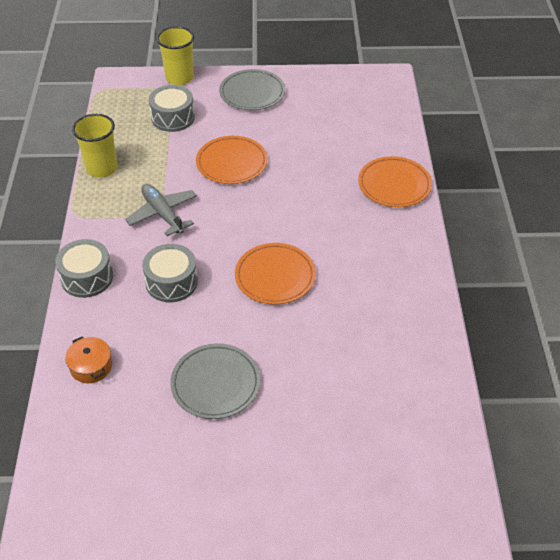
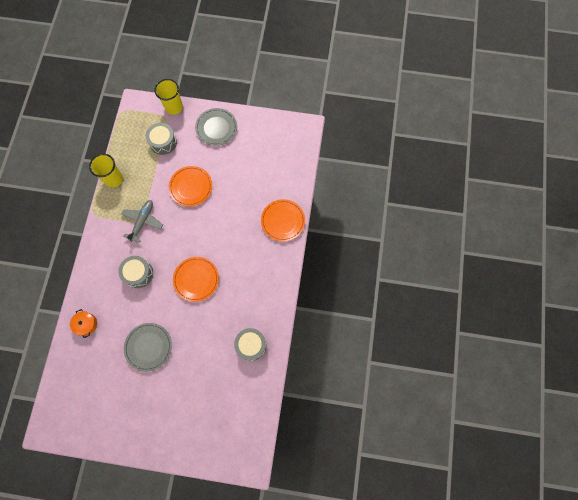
camera: 10 degrees right, 25 degrees up
grey drum [55,239,113,298] -> grey drum moved to [234,328,266,361]
grey plane [125,184,197,236] -> grey plane turned 45 degrees clockwise [121,200,163,243]

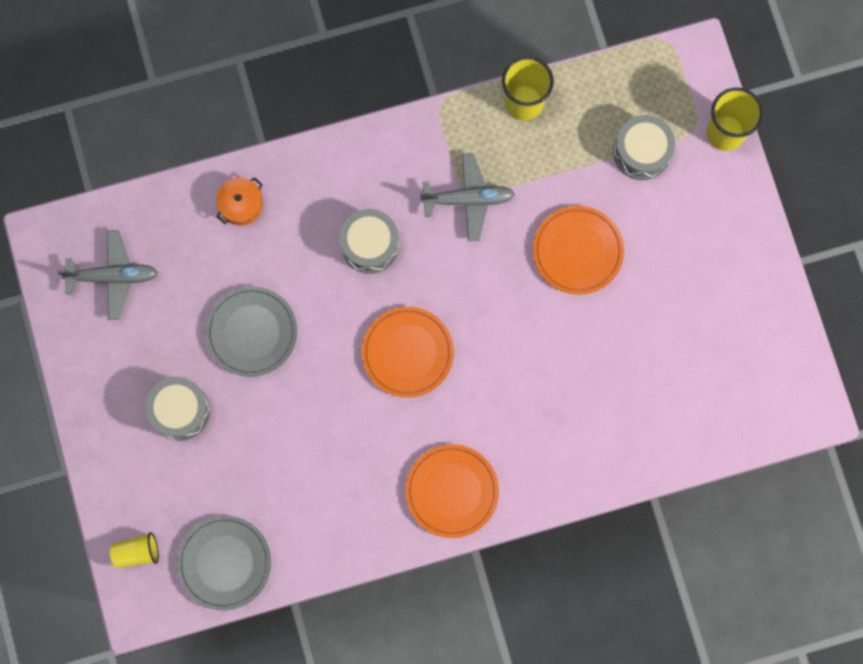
camera: 65 degrees right, 5 degrees up
grey plate [195,108,237,146] -> grey plate moved to [177,515,271,611]
grey drum [234,328,266,361] -> grey drum moved to [146,377,210,441]
orange plate [261,199,305,242] -> orange plate moved to [406,444,499,538]
none -> grey plane [58,230,158,320]
none -> yellow cup [110,532,159,568]

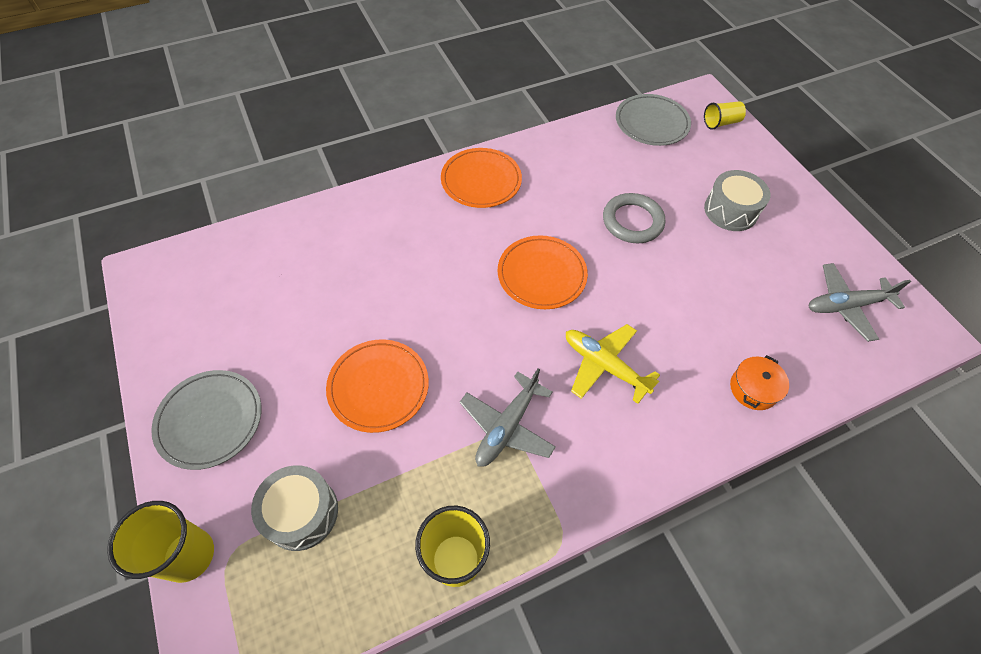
camera: 170 degrees right, 20 degrees down
grey plate [205,286,297,377] -> grey plate moved to [151,370,261,470]
grey drum [339,209,399,274] -> yellow plane [566,324,660,404]
grey plane [420,153,515,242] -> grey plane turned 45 degrees counterclockwise [460,369,556,467]
none -> grey ring [603,193,665,243]

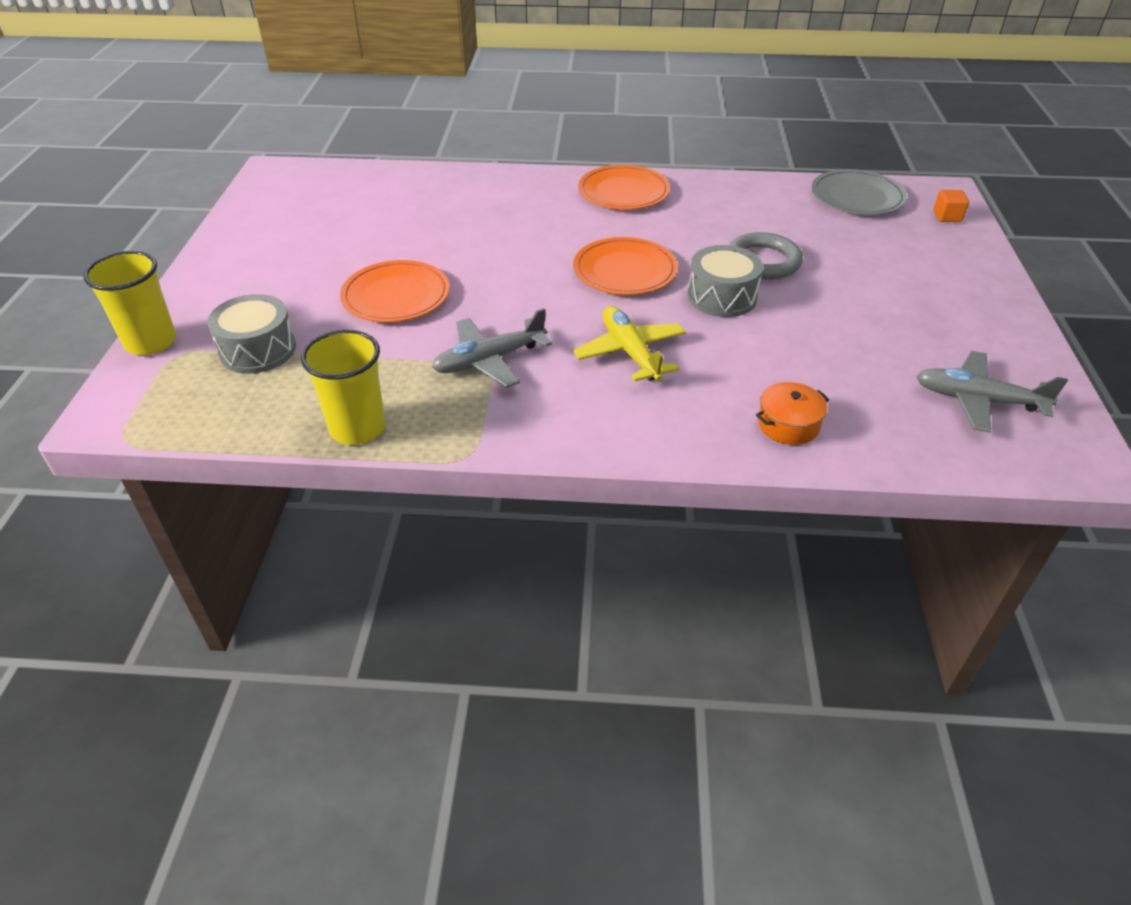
camera: 30 degrees right, 15 degrees down
grey plate [151,370,261,470] -> none
yellow cup [704,101,746,130] -> orange cube [933,190,969,222]
grey drum [704,170,771,231] -> grey drum moved to [688,245,763,317]

